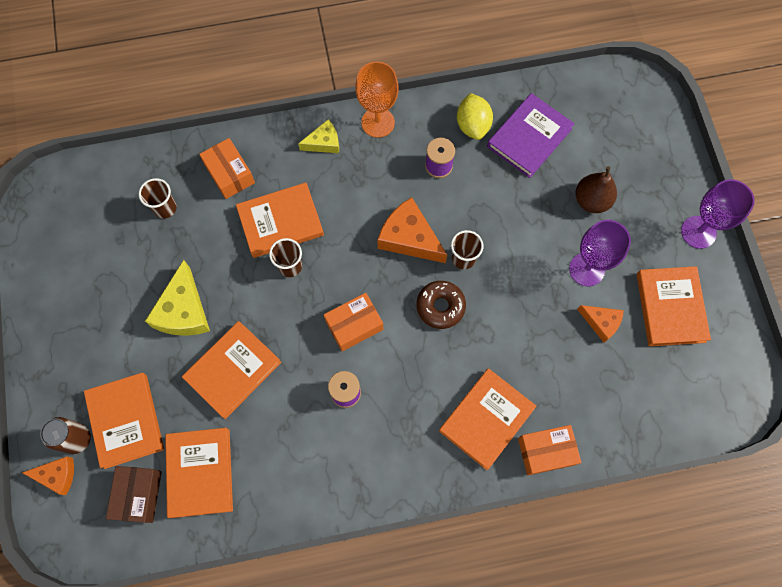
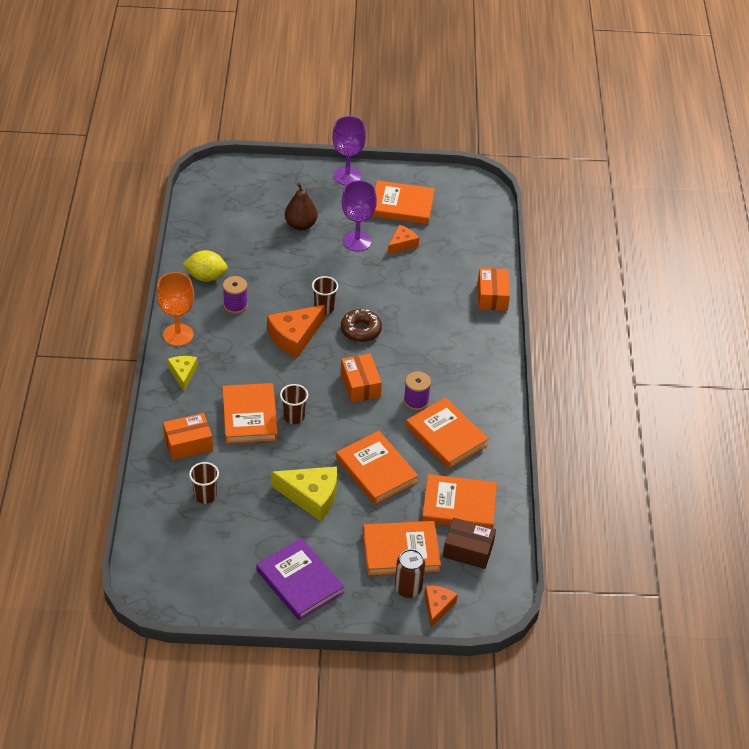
camera: 80 degrees left, 25 degrees down
orange book [439,368,537,470] -> orange book moved to [406,397,489,469]
purple book [487,93,575,178] -> purple book moved to [256,538,344,620]

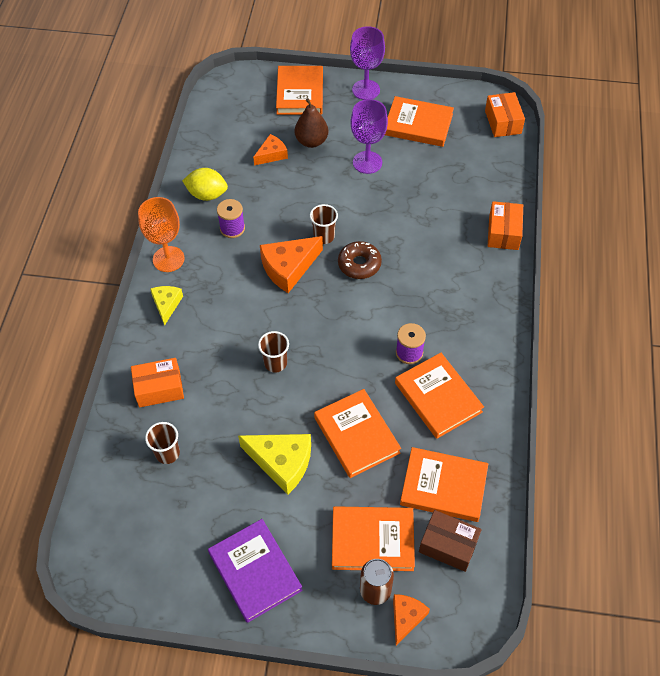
camera: 10 degrees right, 10 degrees up
orange book [222,383,278,444] -> orange book moved to [276,66,323,115]
orange box [341,354,382,403] -> orange box moved to [485,92,525,137]
orange cheese [388,225,419,254] -> orange cheese moved to [253,134,288,165]

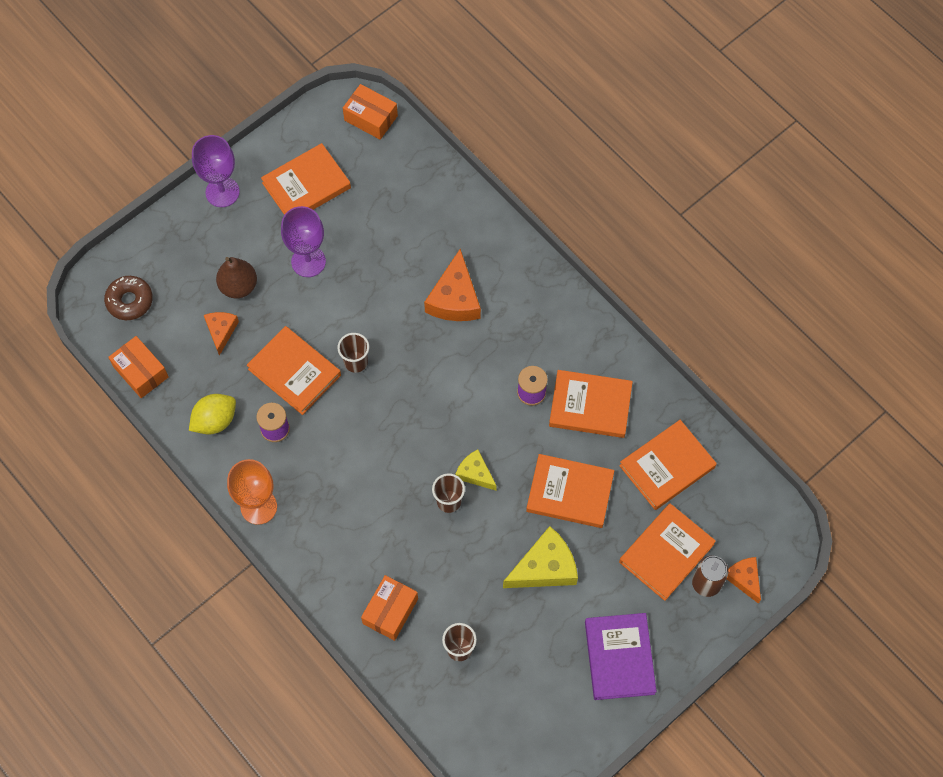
camera: 50 degrees left, 10 degrees up
yellow cheese [150,286,183,326] -> yellow cheese moved to [455,449,497,490]
purple book [208,519,303,623] -> purple book turned 75 degrees clockwise [585,613,657,700]
orange cheese [260,236,323,293] -> orange cheese moved to [424,249,481,321]
orange book [276,66,323,115] -> orange book moved to [247,326,341,415]
brown donut [338,241,382,279] -> brown donut moved to [104,276,153,320]
brown box [419,510,482,572] -> none
orange box [488,201,523,250] -> orange box moved to [108,336,168,398]

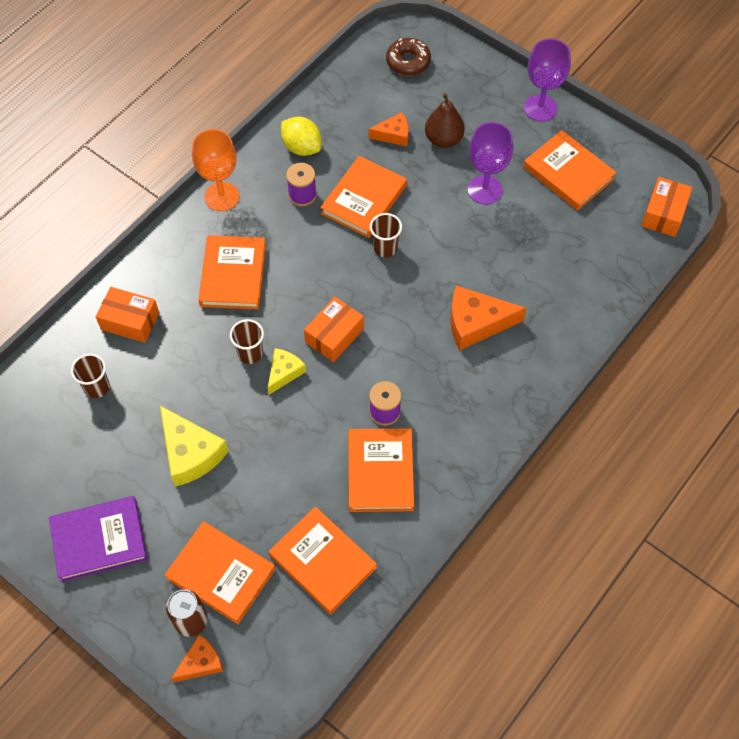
camera: 80 degrees right, 5 degrees down
orange box [108,336,168,398] -> orange box moved to [304,297,364,362]
orange book [526,454,614,528] -> orange book moved to [198,235,266,309]

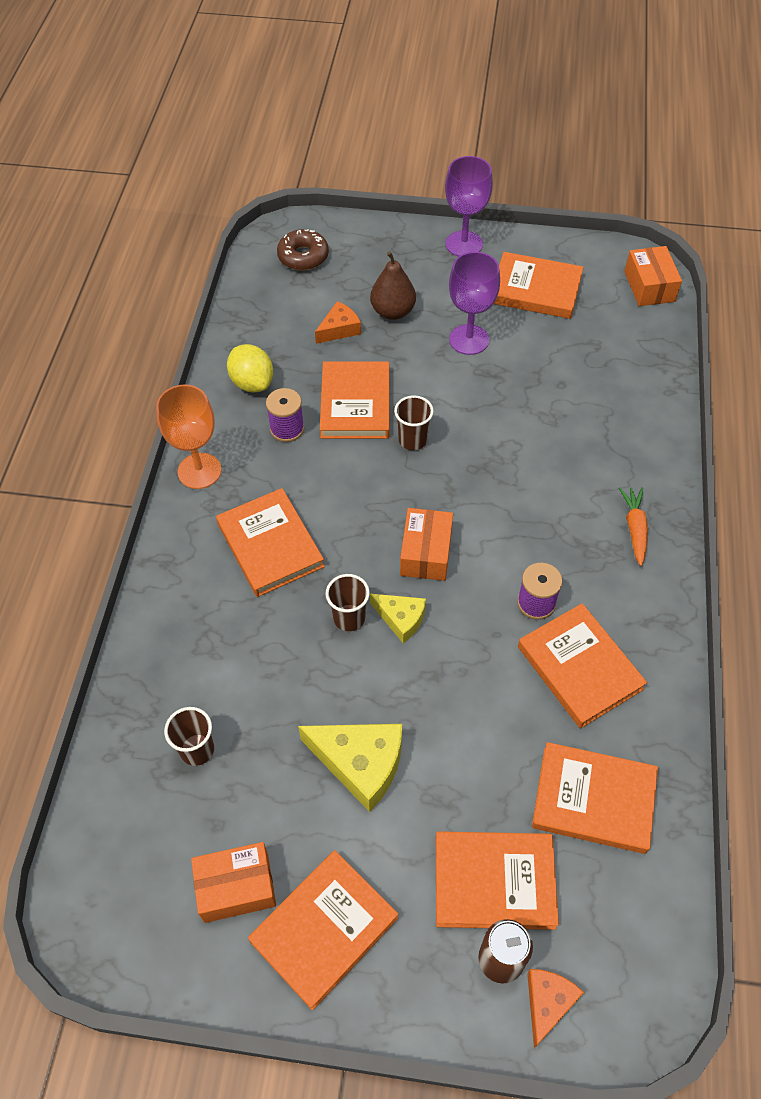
camera: 30 degrees left, 5 degrees down
purple book [49,496,148,582] -> orange book [248,851,398,1010]
orange box [96,287,159,343] -> orange box moved to [191,842,276,923]
yellow cheese [268,348,306,395] -> yellow cheese turned 120 degrees clockwise [370,594,426,643]
yellow lemon [281,117,322,156] -> yellow lemon turned 45 degrees clockwise [227,344,273,393]
orange cheese [450,285,526,350] -> none
none -> orange carrot [619,487,648,566]

